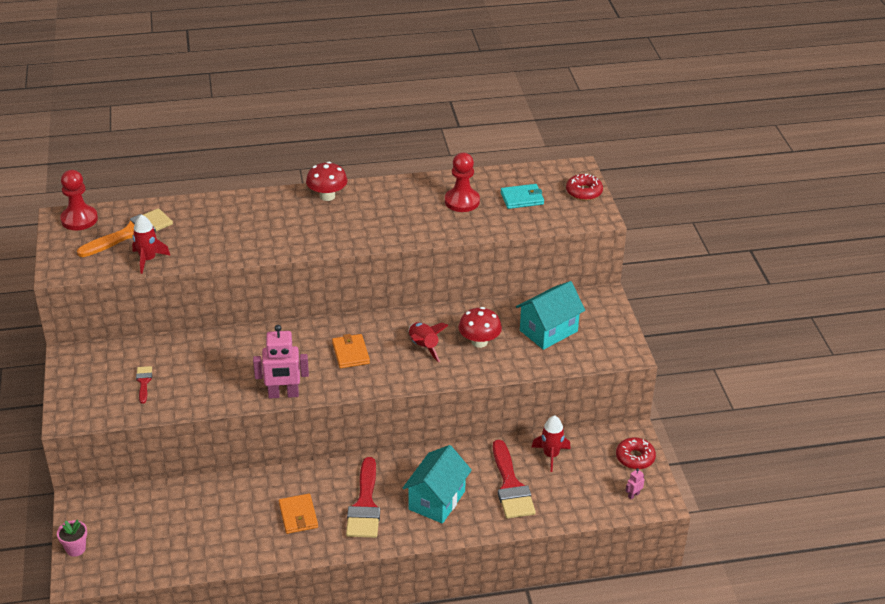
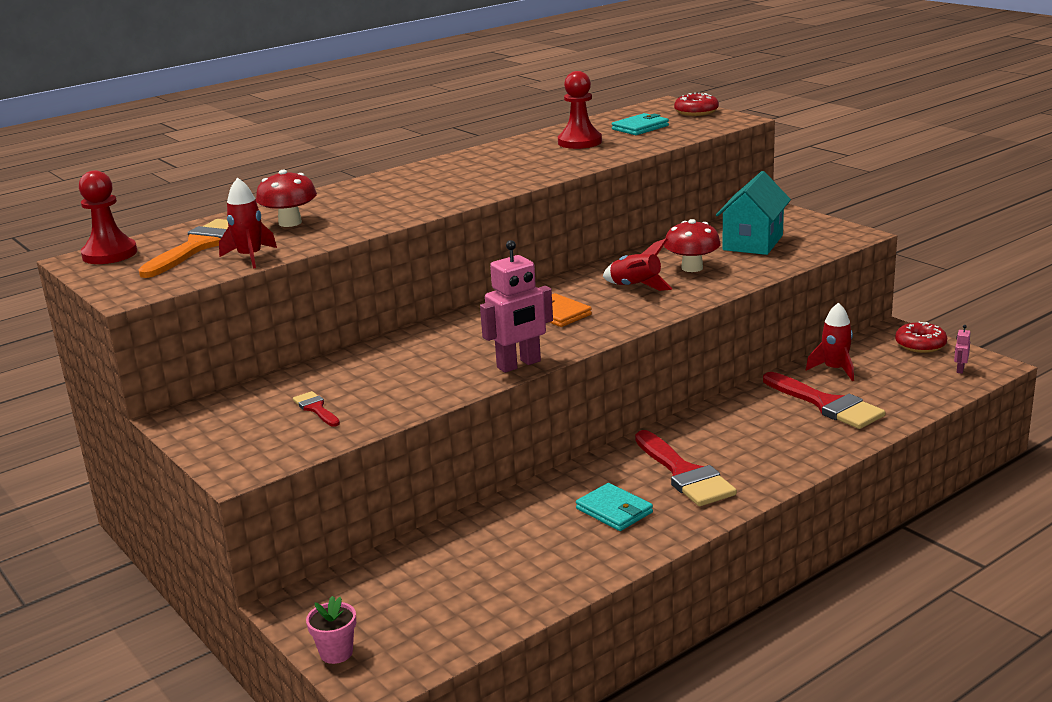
camera: 25 degrees left, 15 degrees down
orange wallet [279,494,318,534] -> turquoise wallet [576,483,653,531]
red mushroom [306,162,347,201] -> red mushroom moved to [256,170,317,227]
turquoise house [403,445,472,524] -> none

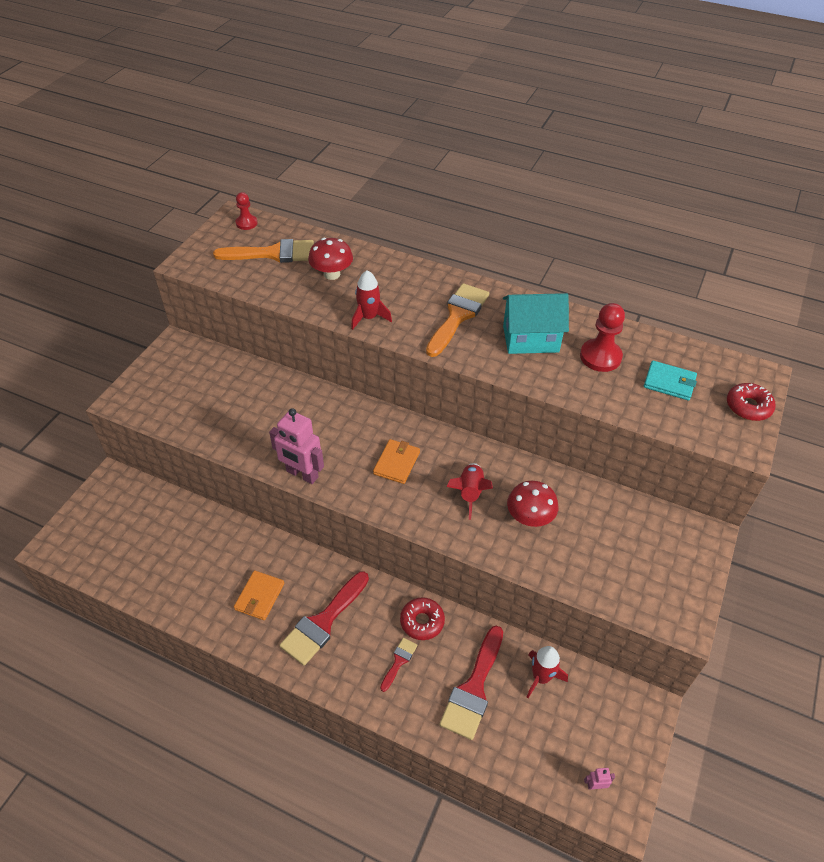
camera: 60 degrees right, 25 degrees up
red pawn [79,170,137,264] -> red pawn [236,192,258,230], size x0.61
red rocket [219,177,277,268] -> red rocket moved to [351,270,392,330]
red brush [293,391,340,427] -> red brush moved to [380,638,417,692]
pink flower pot [306,596,356,664] -> none
turquoise wallet [576,483,653,531] -> orange wallet [234,570,284,620]
turquoise house [716,171,791,255] -> turquoise house moved to [503,293,569,354]
red donut [895,322,947,353] -> red donut moved to [400,597,445,640]
none -> orange brush [426,283,489,357]

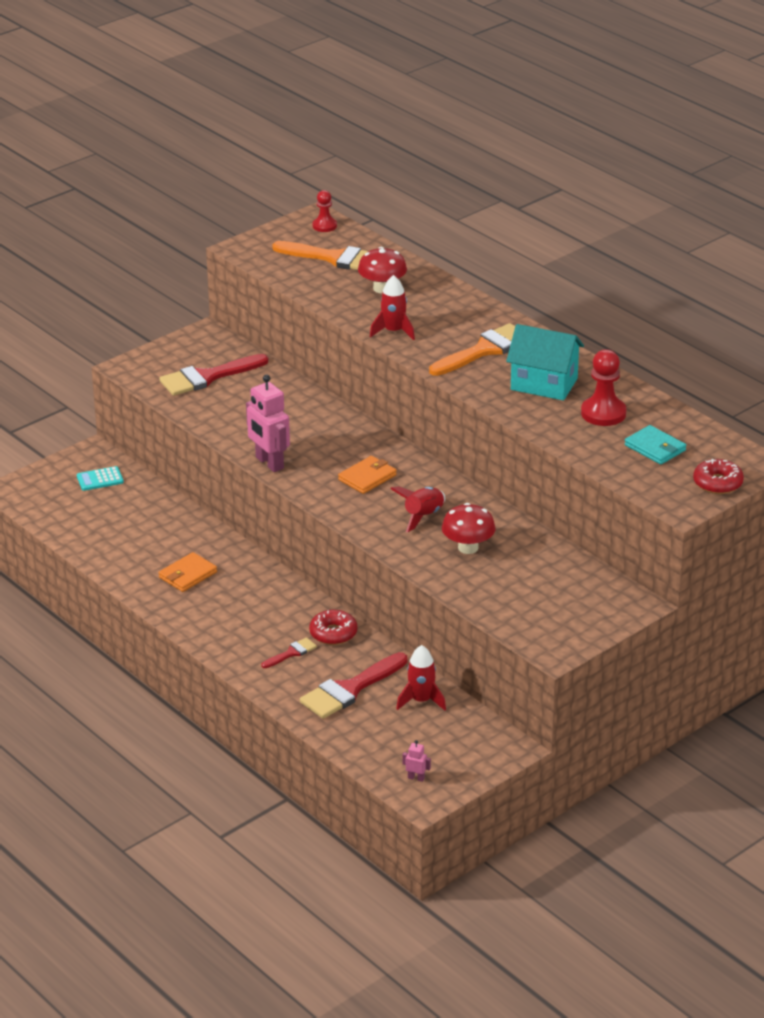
camera: 25 degrees right, 15 degrees down
red brush [280,572,369,666] -> red brush moved to [159,354,268,396]
none -> turquoise calculator [77,466,124,491]

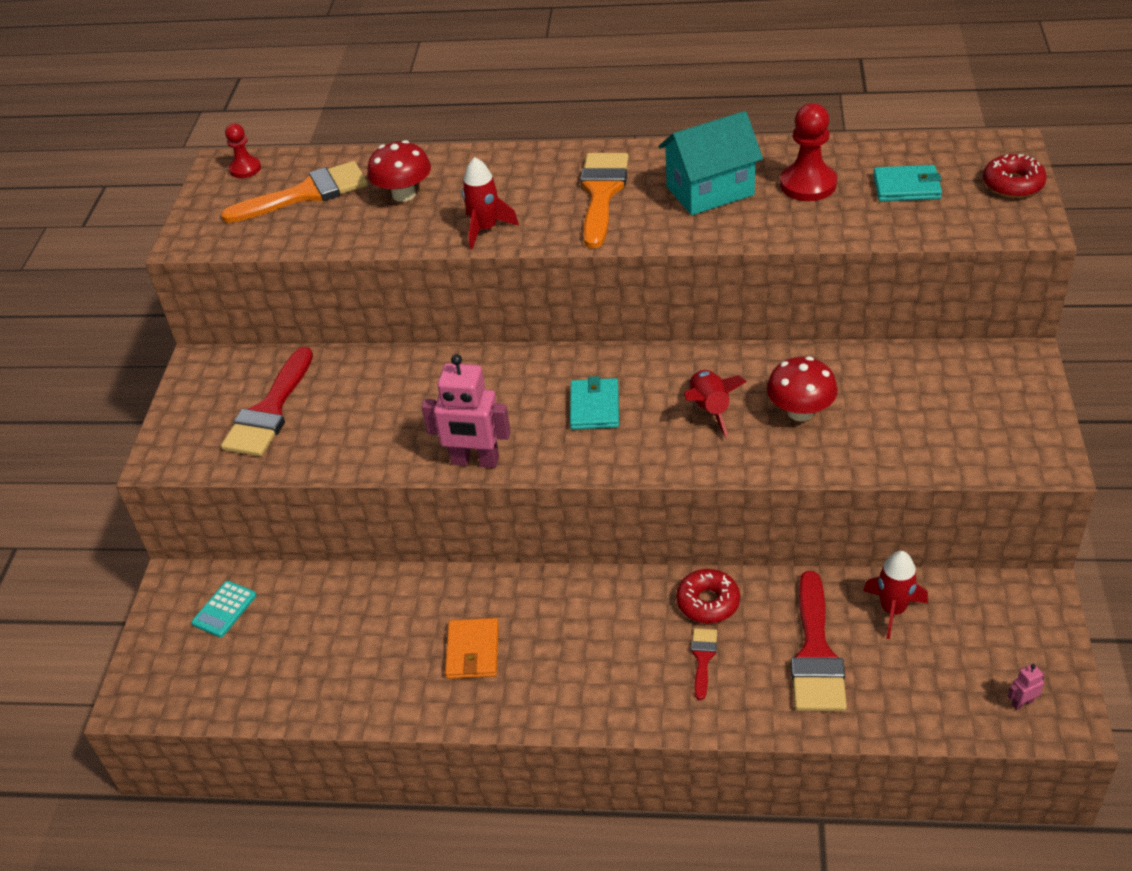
camera: 40 degrees left, 10 degrees up
orange wallet [338,456,397,494] -> turquoise wallet [570,376,619,430]

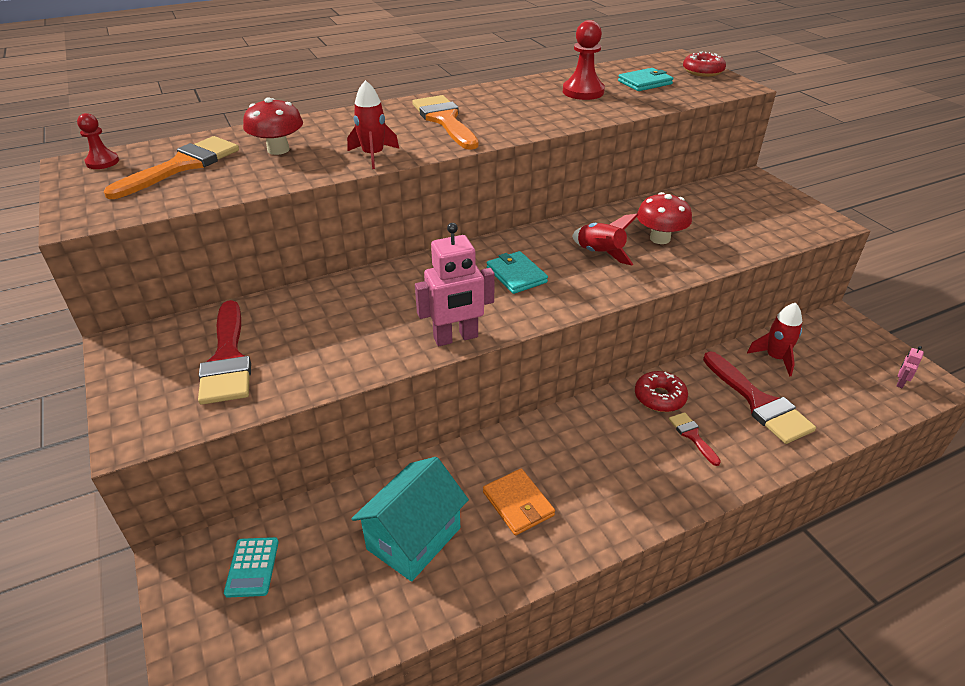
camera: 35 degrees left, 5 degrees down
turquoise house [658,111,763,215] -> turquoise house moved to [352,457,469,582]

